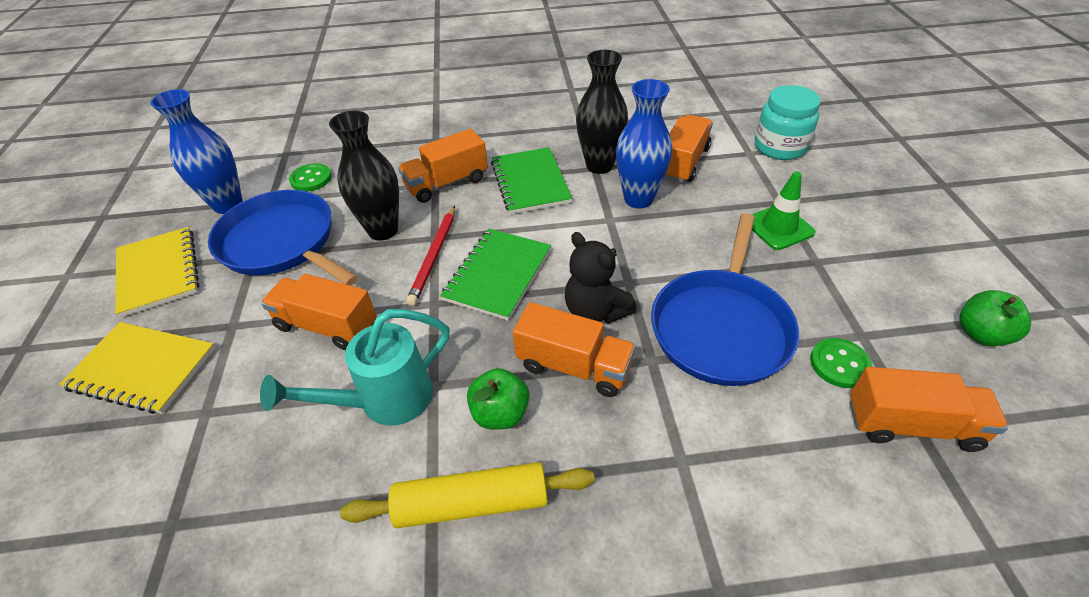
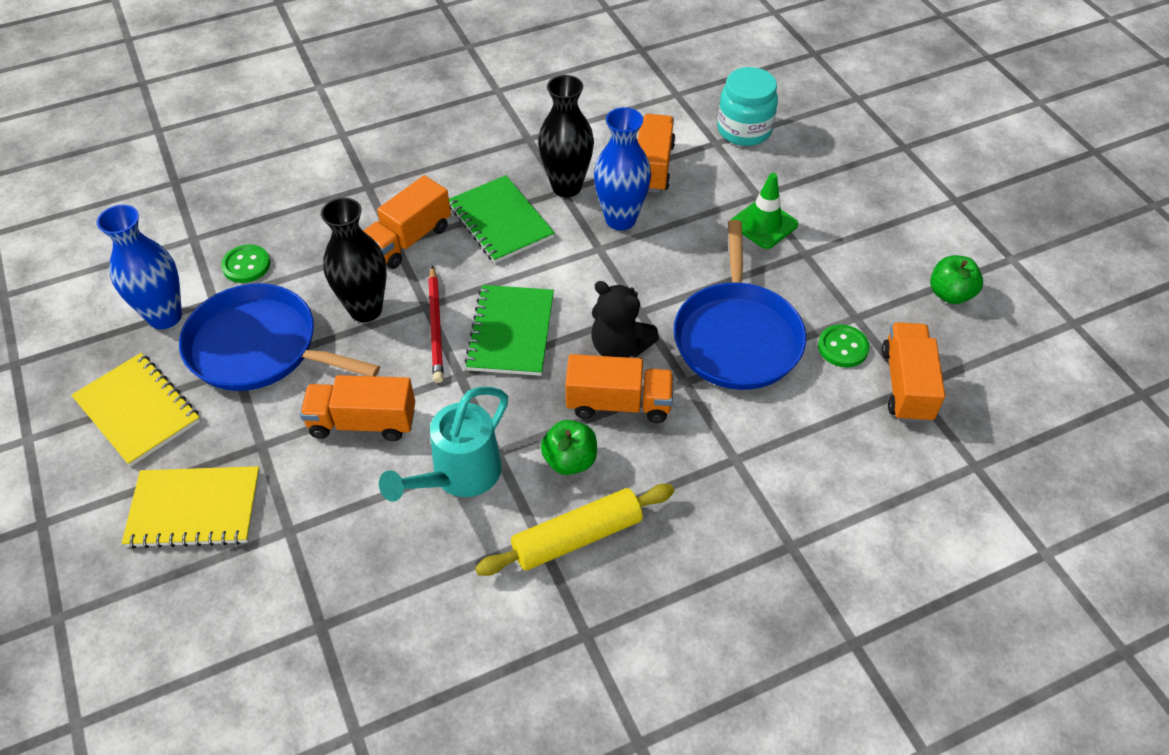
camera: 20 degrees left, 5 degrees up
orange truck [850,367,1008,452] -> orange truck turned 75 degrees counterclockwise [881,322,945,423]

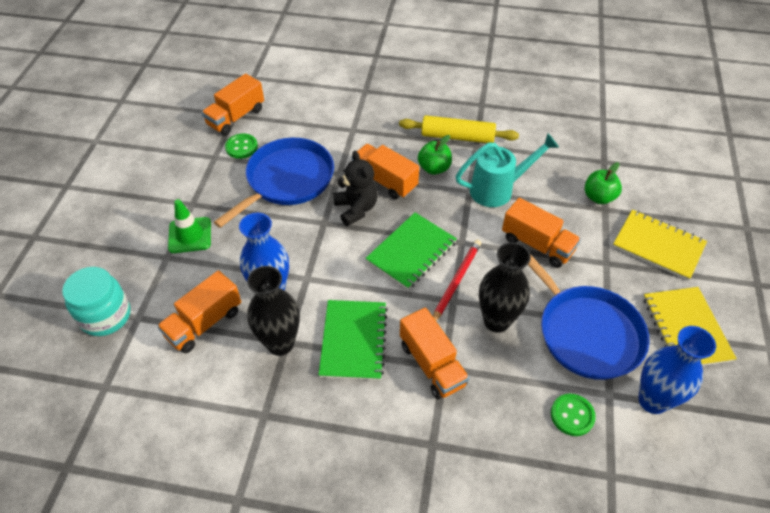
camera: 145 degrees left, 0 degrees up
orange truck [363,175,451,269] -> orange truck turned 75 degrees clockwise [400,307,469,399]
green apple [930,255,983,304] -> green apple moved to [585,162,622,204]

